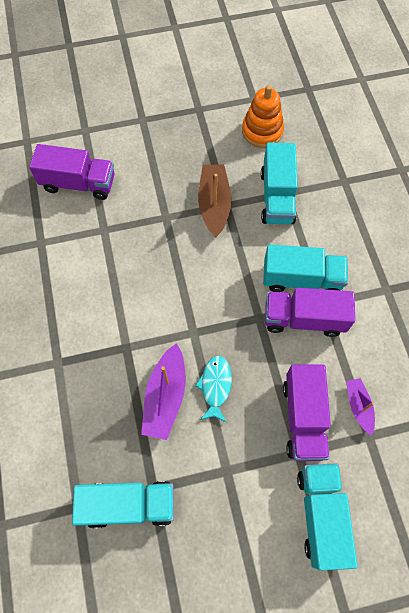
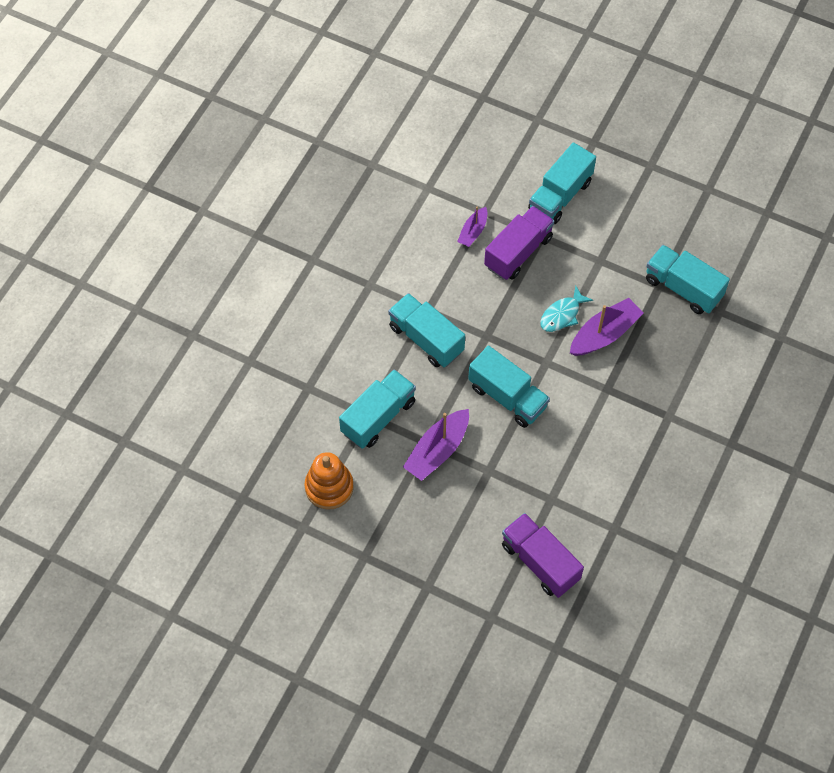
camera: 140 degrees left, 5 degrees down
brown boat [198,164,231,237] -> purple boat [403,409,469,481]
purple truck [265,288,355,337] -> none
none -> turquoise truck [468,346,550,428]

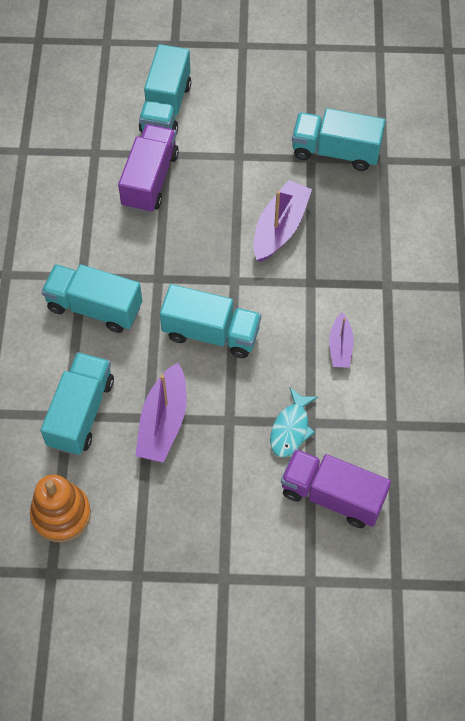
camera: 25 degrees left, 0 degrees up
purple boat [457,207,487,247] -> purple boat moved to [329,312,354,368]
turquoise fish [540,286,593,332] -> turquoise fish moved to [270,388,318,458]

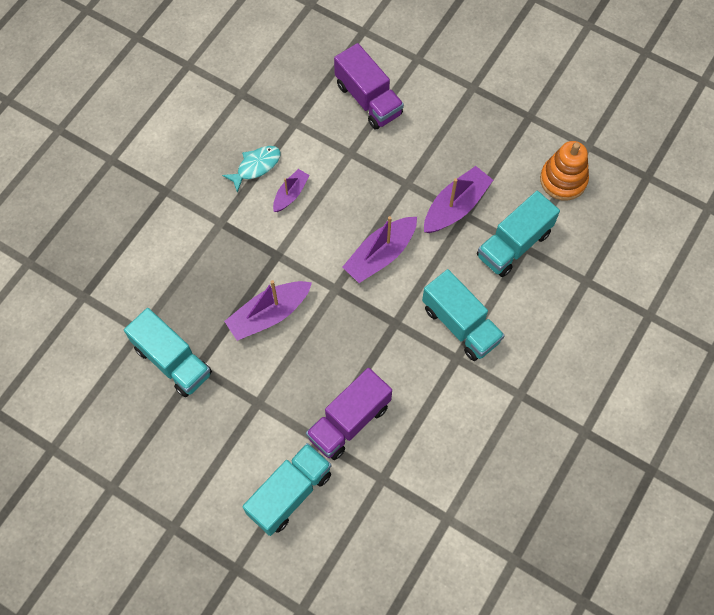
camera: 150 degrees left, 5 degrees up
turquoise truck [160,284,261,358] -> purple boat [343,216,417,283]
turquoise fish [270,388,318,458] -> turquoise fish moved to [222,146,281,192]

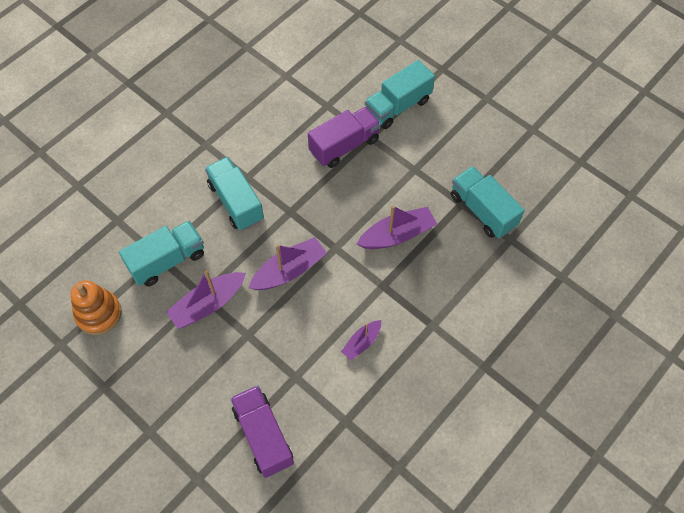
camera: 170 degrees left, 5 degrees down
turquoise fish [222,146,281,192] -> none

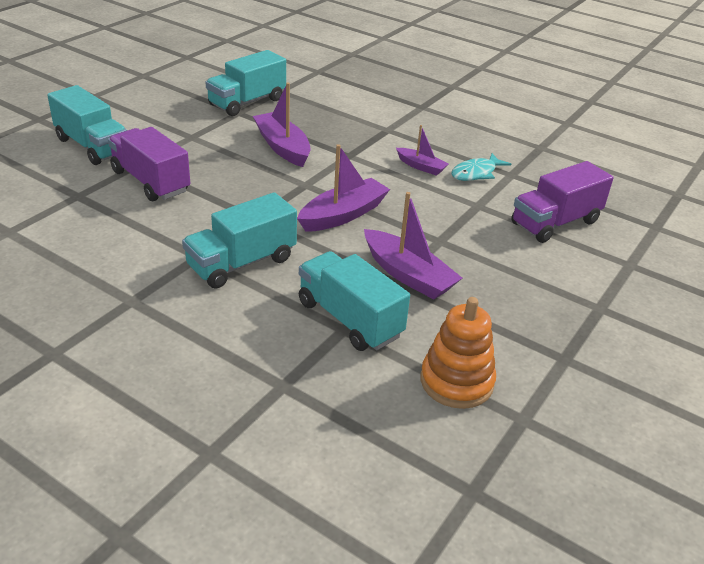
camera: 100 degrees left, 25 degrees down
purple boat [248,237,327,290] -> purple boat turned 90 degrees clockwise [297,144,390,232]
none -> turquoise fish [451,153,511,181]

